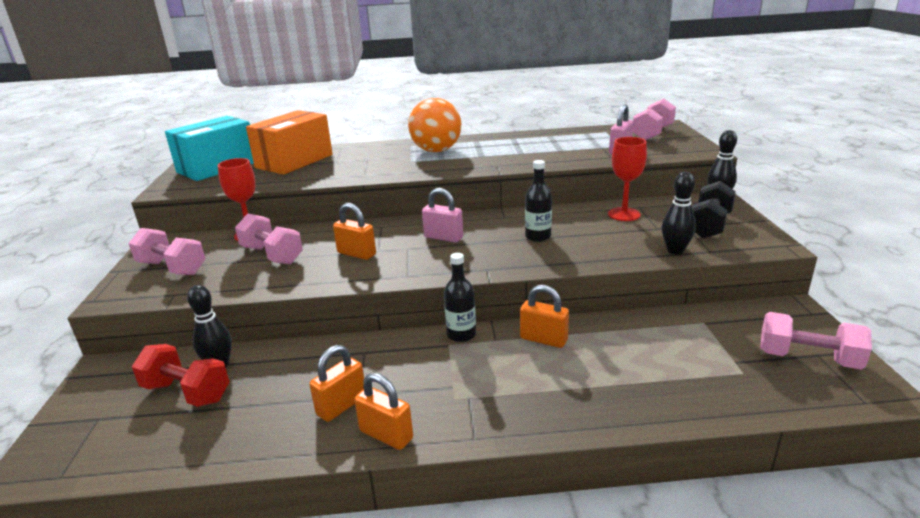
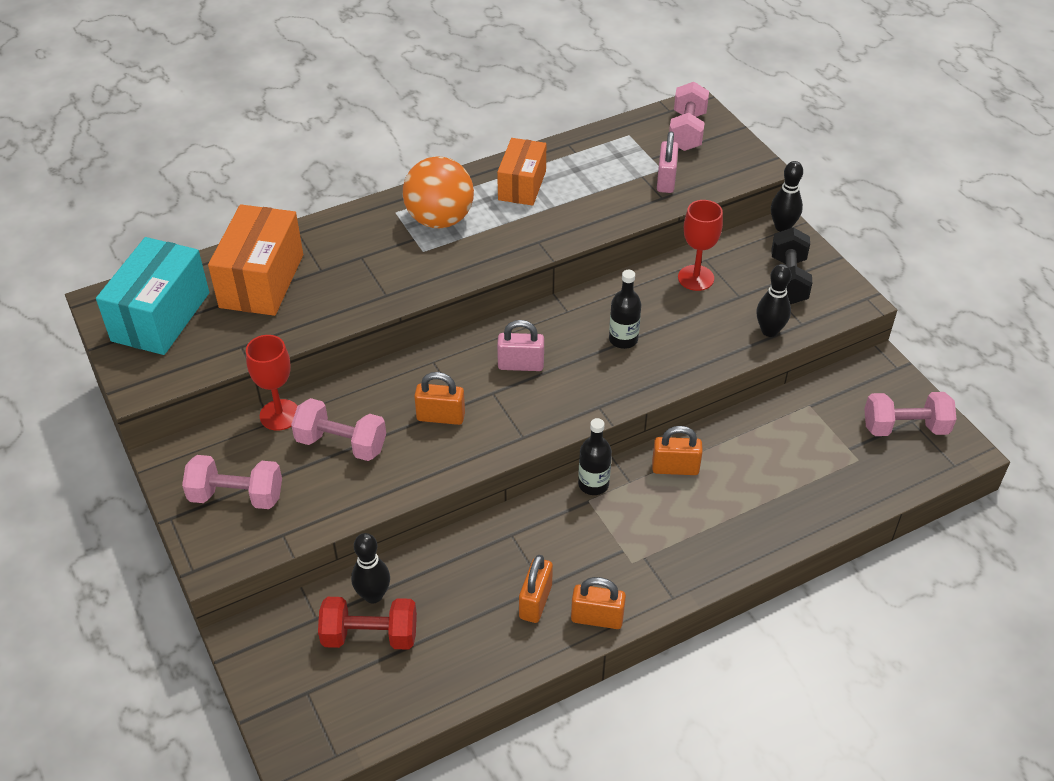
camera: 25 degrees left, 20 degrees up
none -> orange box [497,138,546,206]

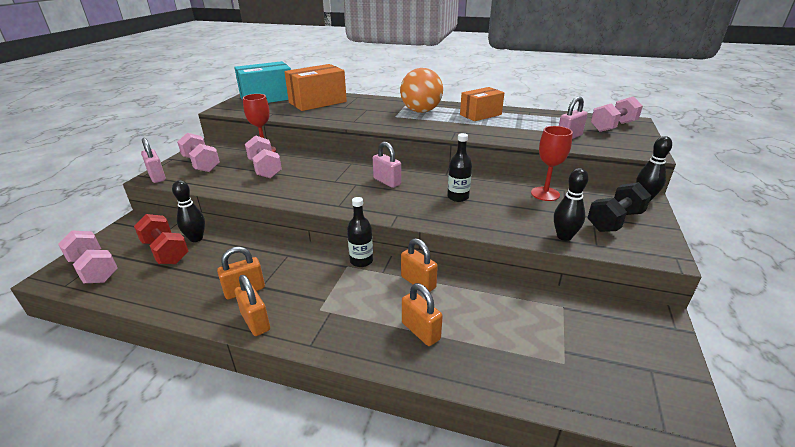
camera: 45 degrees right, 15 degrees down
orange padlock [414,372,465,425] -> orange padlock moved to [402,283,443,346]
pink dumbbell [864,392,956,436] -> pink dumbbell moved to [58,231,118,283]
none -> pink padlock [141,138,166,183]

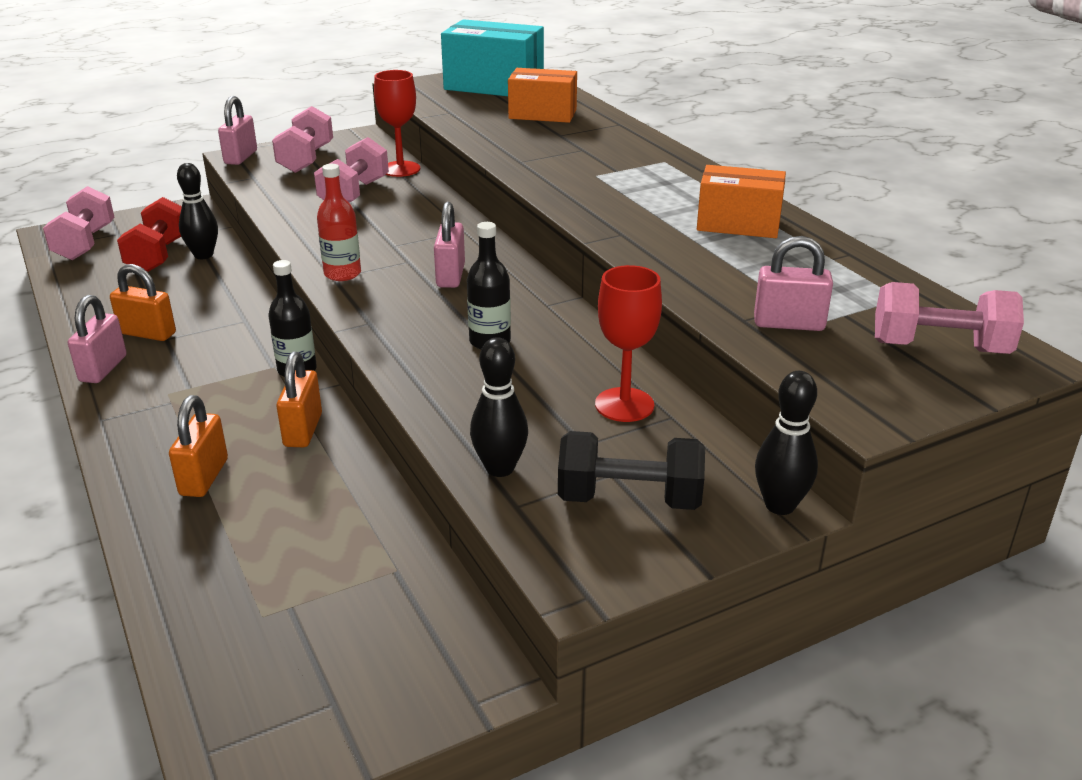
camera: 45 degrees right, 0 degrees up
orange padlock [235,275,270,336] -> pink padlock [68,295,127,383]
orange box [284,64,347,111] -> orange box [508,68,577,123], size x0.67
orange ball [400,68,443,113] -> none
none -> red bottle [317,164,361,281]

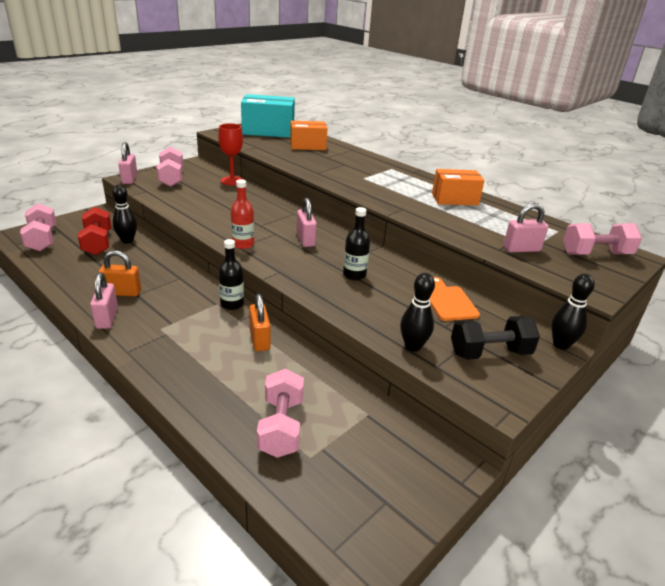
camera: 20 degrees left, 0 degrees up
orange padlock [169,395,228,497] -> none
pink dumbbell [314,137,389,202] -> pink dumbbell moved to [257,368,304,458]
red goblet [595,265,662,422] -> orange cutting board [430,277,480,321]

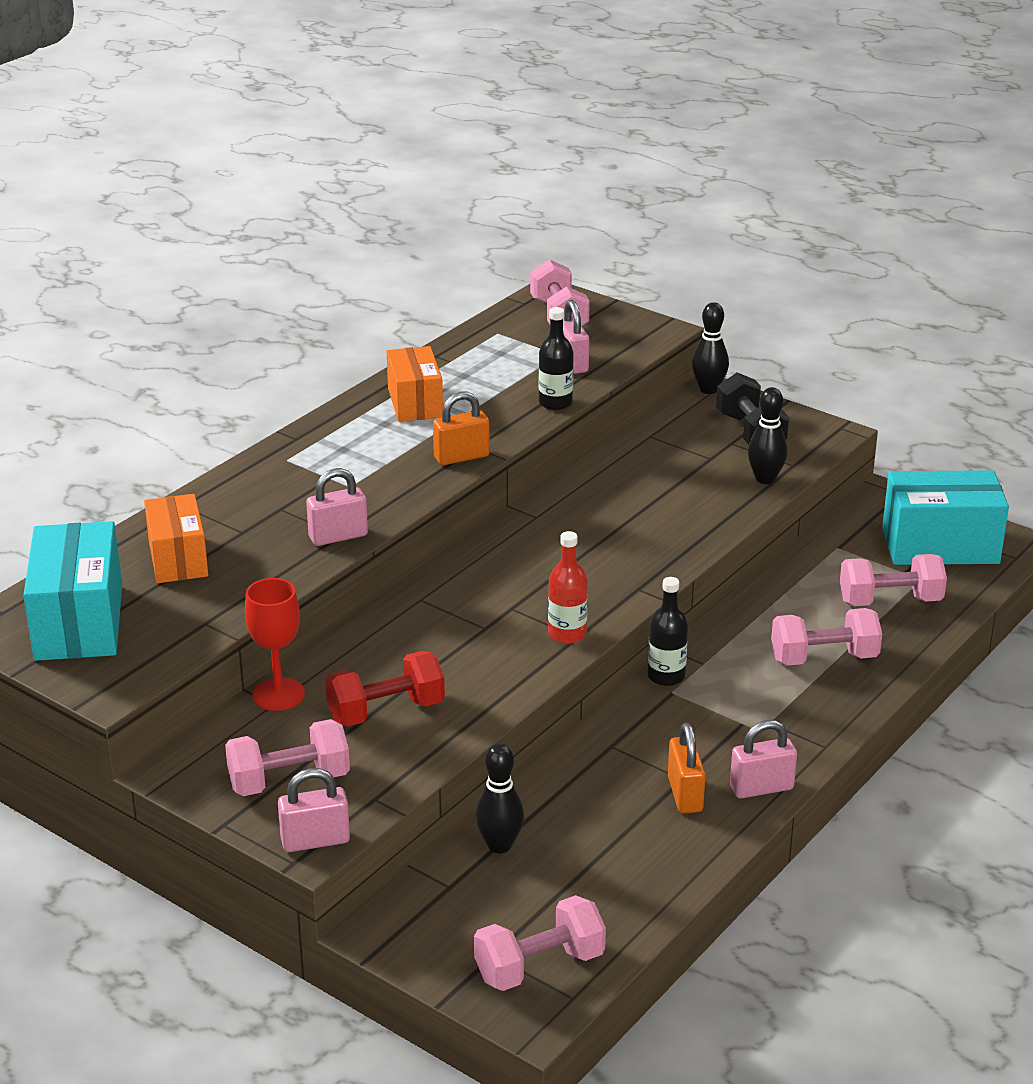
camera: 95 degrees left, 0 degrees up
red dumbbell [78,207,111,255] -> red dumbbell moved to [325,651,445,727]
orange padlock [249,294,271,351] -> orange padlock moved to [433,392,490,465]
pink padlock [296,198,317,247] -> pink padlock moved to [306,468,368,546]
black bottle [343,207,370,280] -> black bottle moved to [539,307,574,410]
orange cutting board [430,277,480,321] -> none
none -> pink dumbbell [771,608,882,666]
none -> turquoise box [882,470,1009,565]

